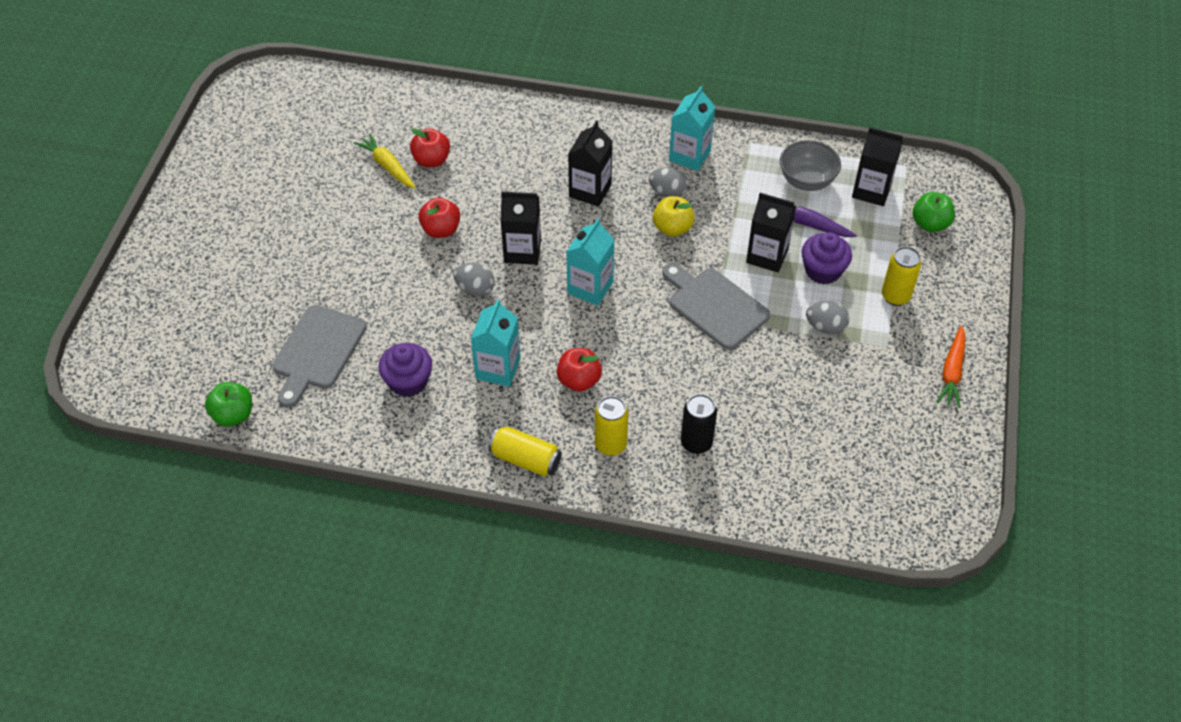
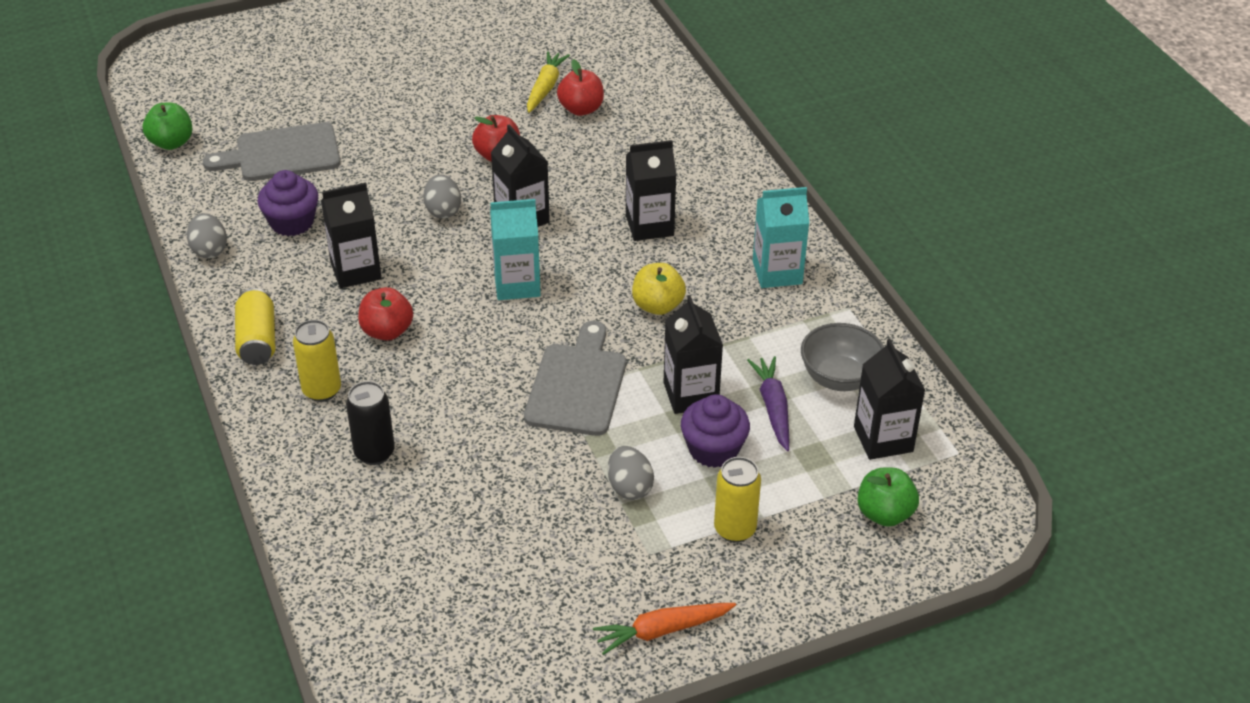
camera: 55 degrees right, 10 degrees down
turquoise carton [471,299,520,387] -> black carton [321,183,381,288]
grey egg [649,167,689,197] -> grey egg moved to [187,213,227,258]

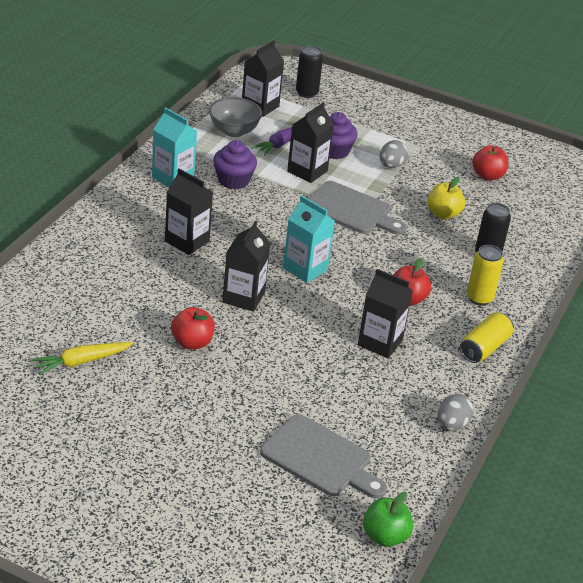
camera: 135 degrees left, 5 degrees down
purple cupcake [257,170,318,236] -> purple cupcake moved to [213,140,257,189]
grey egg [423,175,461,219] -> none
grey cutting board [524,321,626,436] -> grey cutting board turned 120 degrees counterclockwise [307,181,407,235]
red apple [557,59,604,116] -> red apple moved to [472,145,508,180]
orange carrot [593,603,736,655] -> none
yellow apple [632,263,686,315] -> yellow apple moved to [427,177,465,219]
yellow can [714,457,761,543] -> none
green apple [857,467,919,527] -> black can [296,46,323,98]

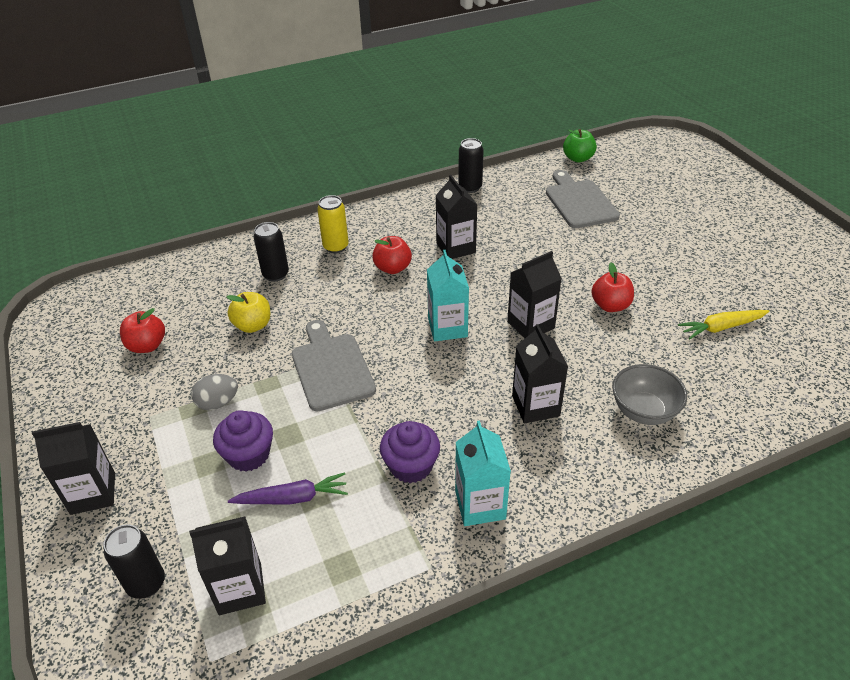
camera: 135 degrees left, 5 degrees up
yellow carrot [32,342,133,375] -> yellow carrot turned 150 degrees clockwise [678,310,769,339]
grey bowl [209,97,262,137] -> grey bowl moved to [612,364,687,425]
black carton [287,102,334,183] -> black carton moved to [32,422,115,515]
grey egg [437,394,474,431] -> black can [458,138,484,193]
yellow can [460,312,513,363] -> none

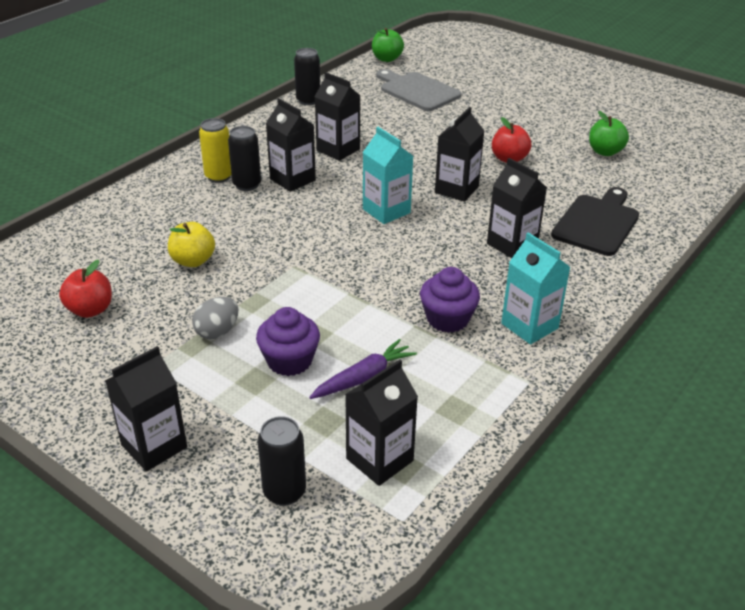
camera: 30 degrees left, 5 degrees down
black can [254,222,289,282] -> black can moved to [228,126,261,191]
grey cutting board [292,320,376,411] -> none
red apple [372,236,412,274] -> black carton [266,98,316,192]
grey bowl [612,364,687,425] -> black cutting board [551,187,639,256]
yellow carrot [678,310,769,339] -> green apple [589,111,629,156]

